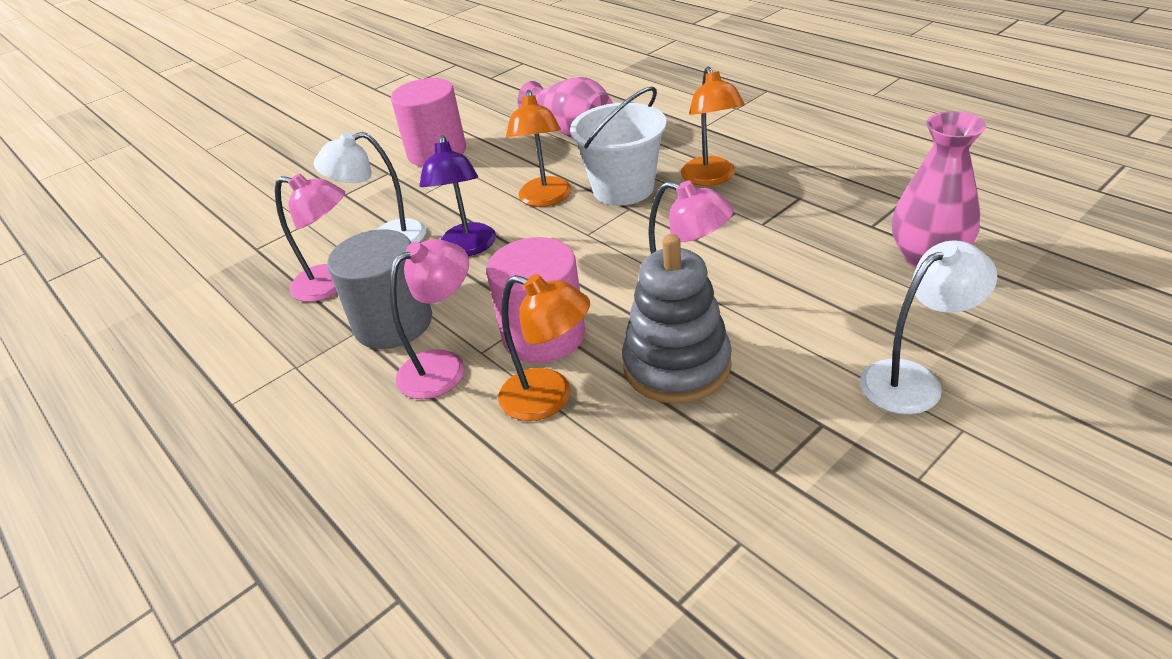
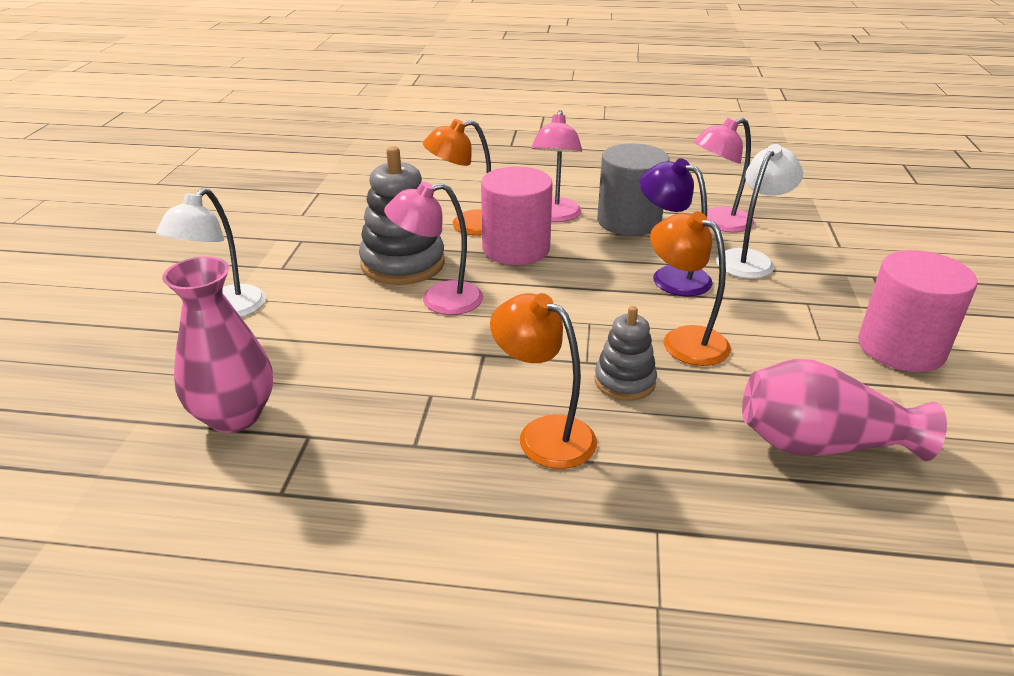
camera: 135 degrees right, 5 degrees down
white bucket [570,87,666,205] -> grey stacking toy [595,306,657,401]

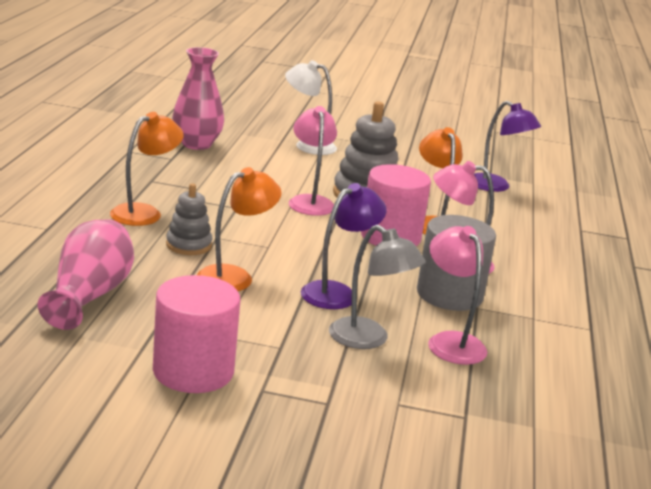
camera: 90 degrees right, 10 degrees down
white lamp [716,144,803,279] -> grey lamp [329,225,426,349]
none -> purple lamp [474,101,541,192]

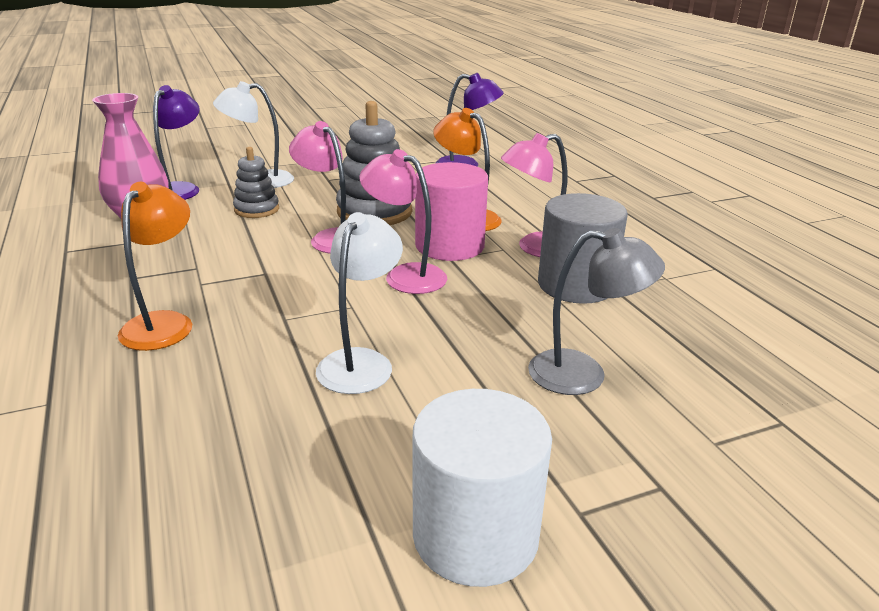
camera: 30 degrees left, 5 degrees up
pink vase [38,219,134,330] -> none
pink cylinder [153,275,240,393] -> white cylinder [412,389,552,587]
grey stacking toy [166,183,212,255] -> grey stacking toy moved to [233,147,279,218]
orange lamp [197,167,282,291] -> white lamp [316,212,403,394]
purple lamp [301,183,387,309] -> purple lamp moved to [153,85,200,200]
pink lamp [428,226,488,365] -> pink lamp moved to [359,149,447,294]

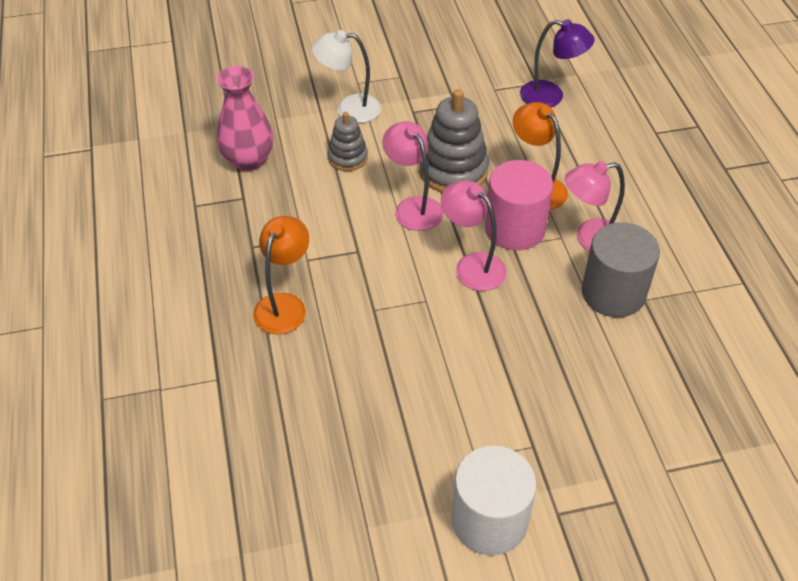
camera: 10 degrees right, 20 degrees up
purple lamp [153,85,200,200] -> none
white lamp [316,212,403,394] -> none
grey lamp [528,228,665,395] -> none

